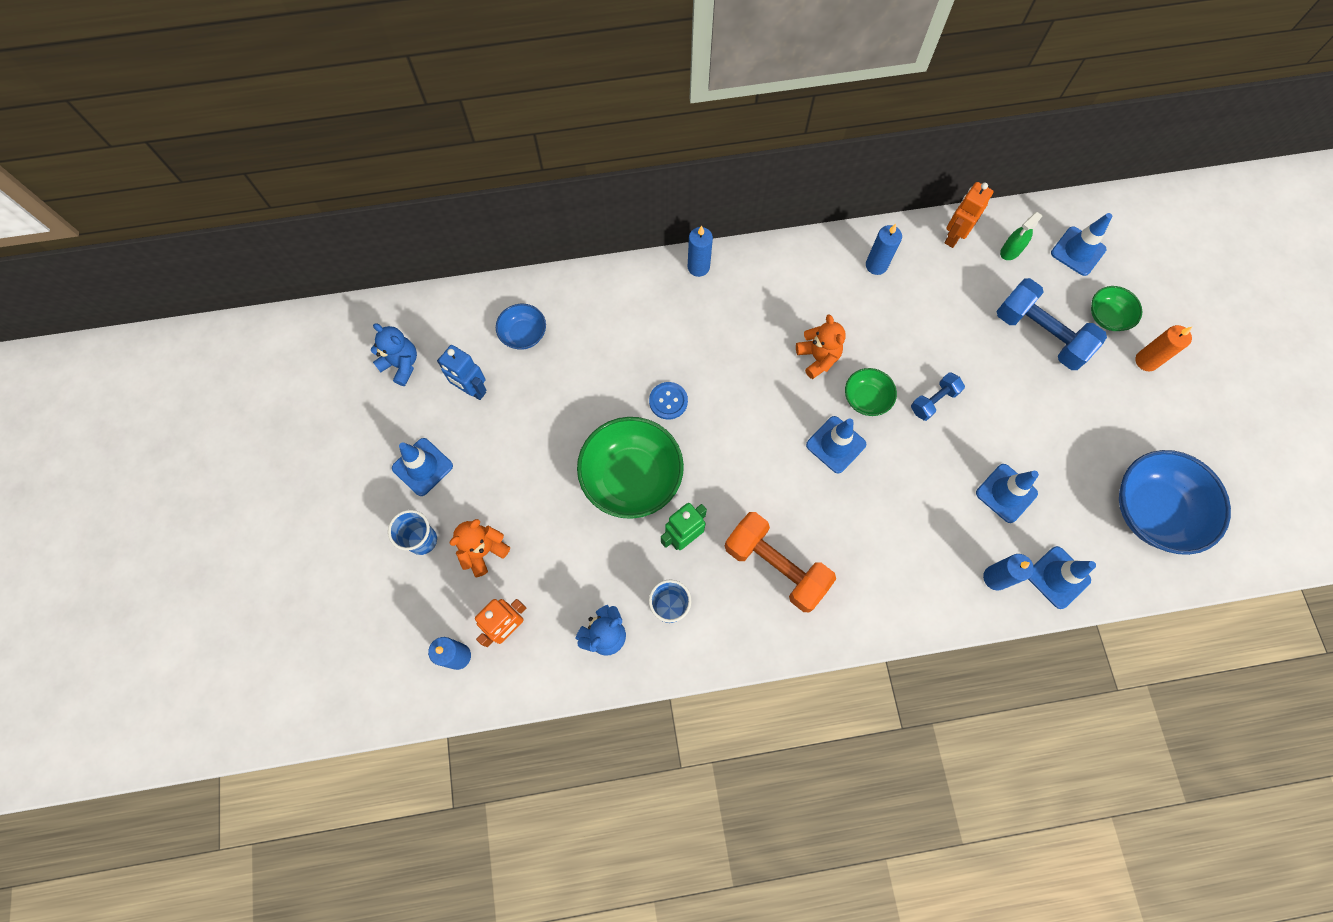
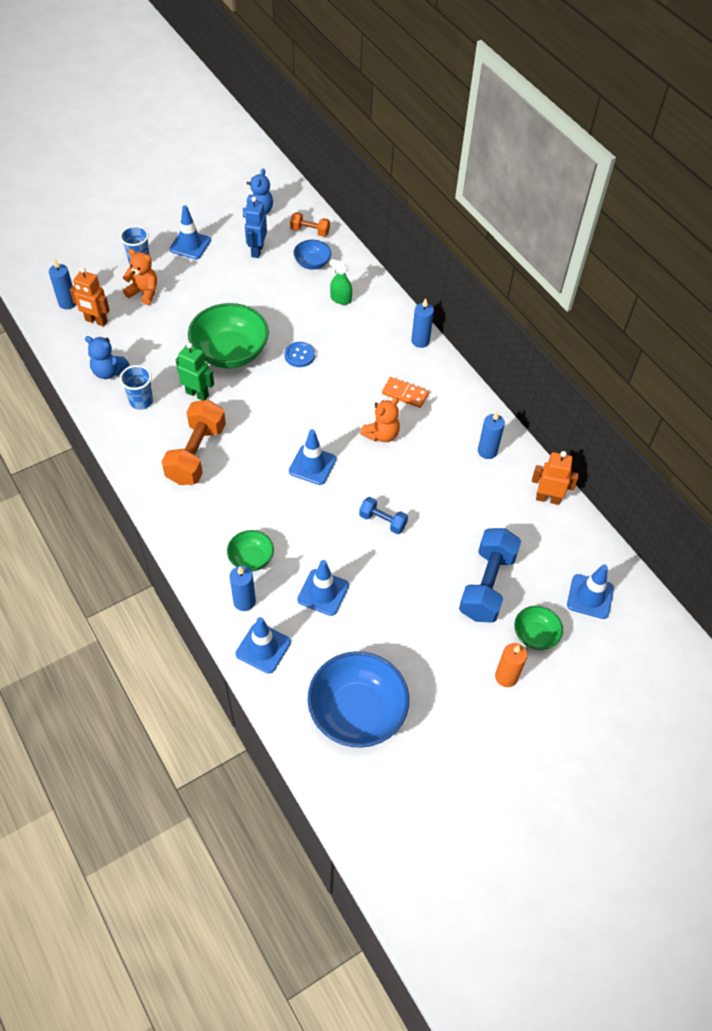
camera: 65 degrees right, 15 degrees down
green bowl [845,368,897,416] -> green bowl moved to [227,530,274,571]
green spray bottle [1000,212,1043,260] -> green spray bottle moved to [330,259,352,305]
none -> orange dumbbell [290,212,330,237]
none -> orange domino [382,377,429,408]

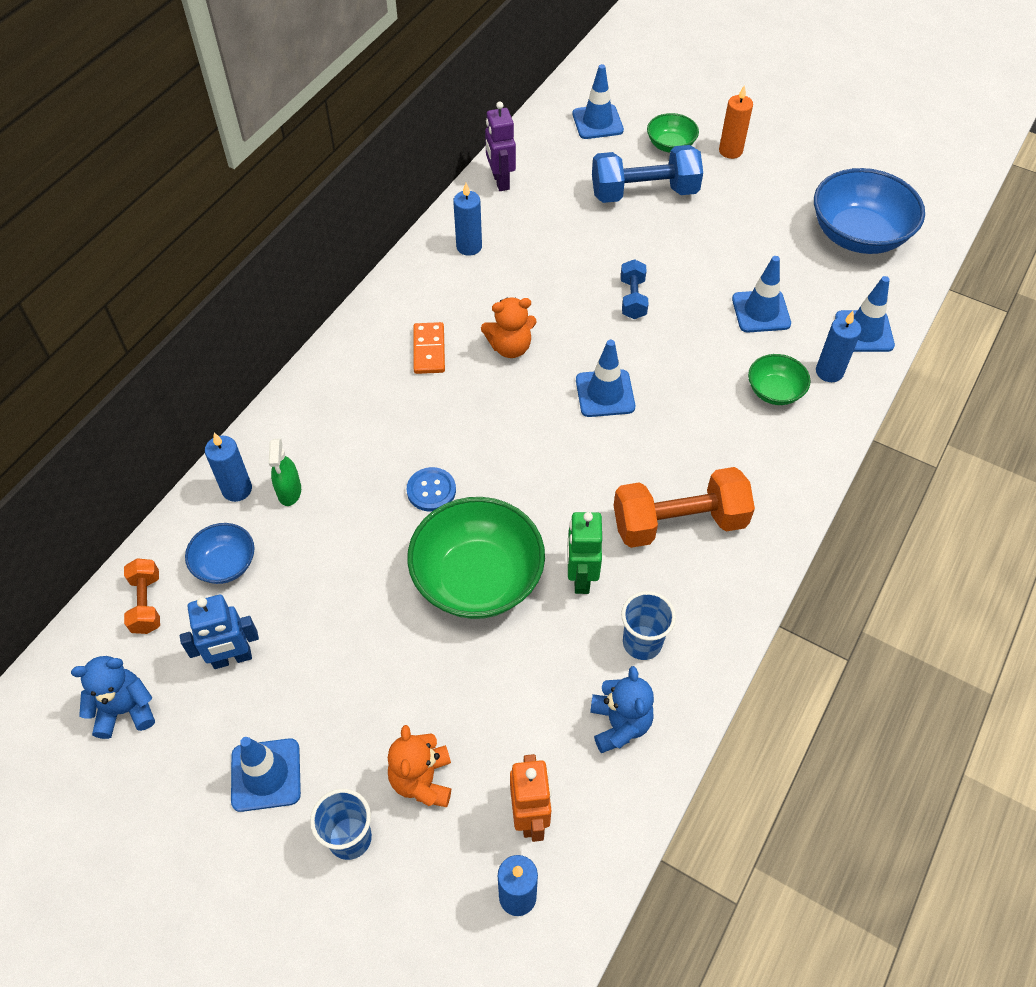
camera: 115 degrees left, 0 degrees up
orange teddy bear [360,397,400,442] -> orange teddy bear turned 150 degrees clockwise [481,297,536,358]
blue candle [411,298,434,348] -> blue candle moved to [205,433,252,502]
orange robot [532,451,579,505] -> purple robot [485,101,516,191]

